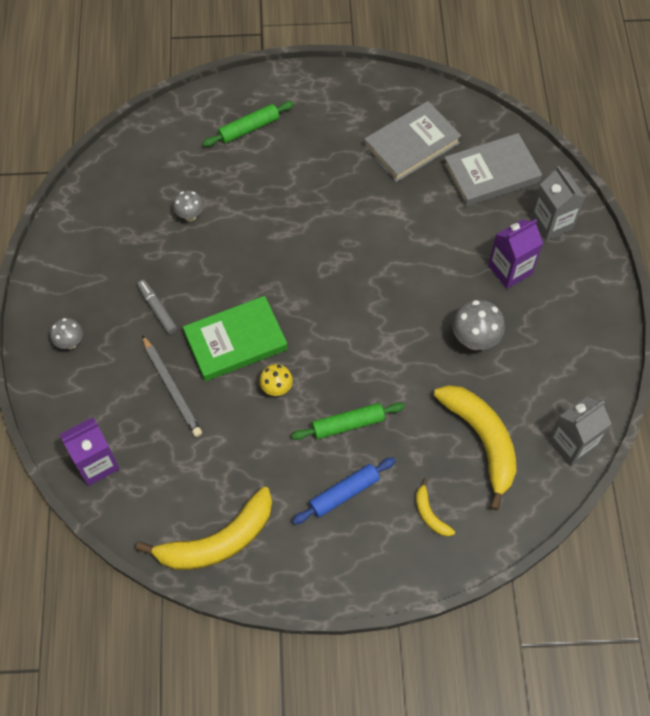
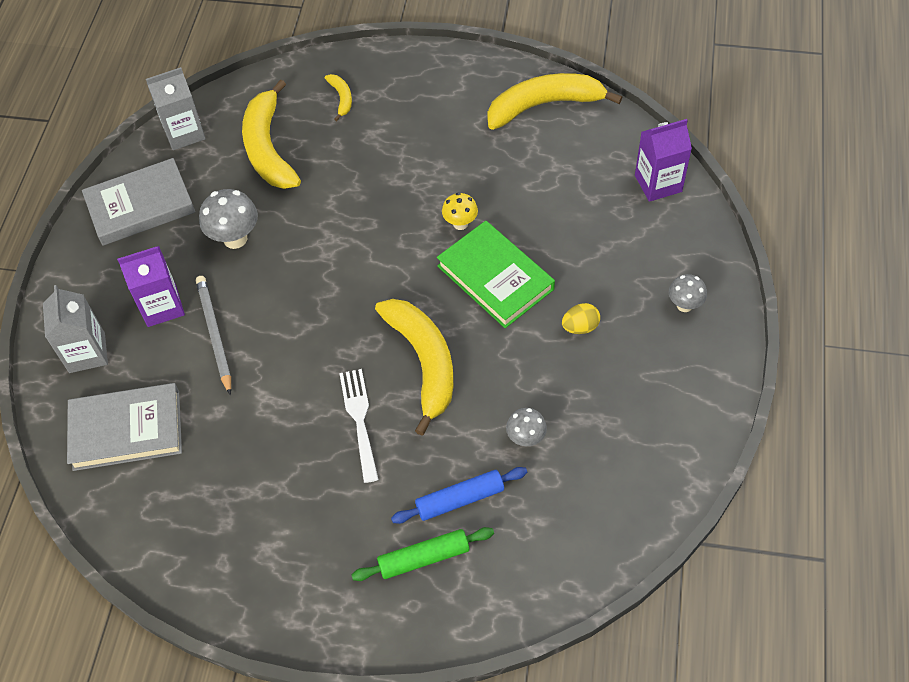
camera: 165 degrees left, 5 degrees down
grey marker [137,280,177,334] -> yellow egg [562,303,600,334]
grey pencil [142,335,202,437] -> grey pencil moved to [196,276,231,395]
green book [183,296,288,381] -> green book turned 60 degrees clockwise [437,221,555,328]
green rolling pin [291,402,405,440] -> none
blue rolling pin [292,458,395,524] -> blue rolling pin moved to [391,467,527,524]
grey book [364,101,461,182] -> grey book moved to [82,158,195,246]
none -> white fork [339,369,379,483]
none -> yellow banana [375,299,453,436]

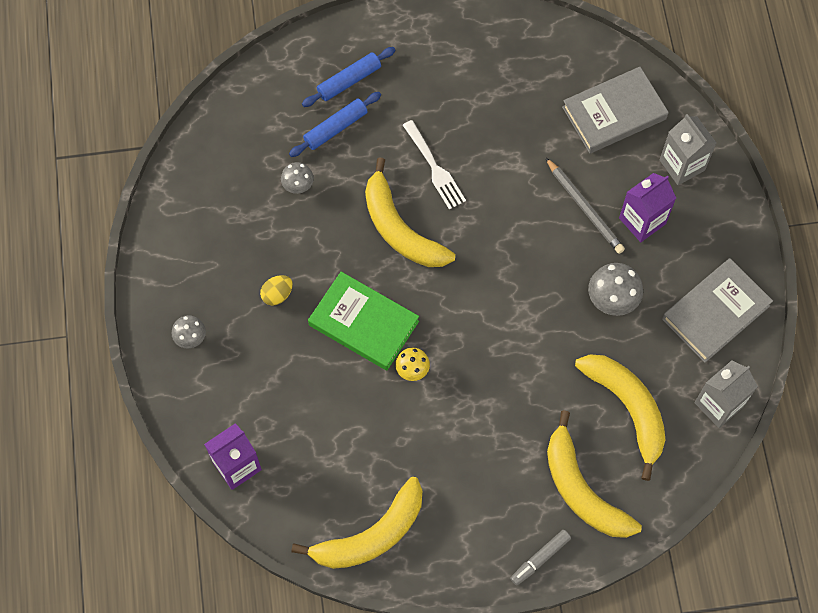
camera: 160 degrees right, 10 degrees up
yellow banana [325,74,352,121] -> yellow banana [547,410,642,538], size x2.21
green rolling pin [352,527,494,581] -> blue rolling pin [302,47,396,107]
none -> grey marker [510,530,571,585]

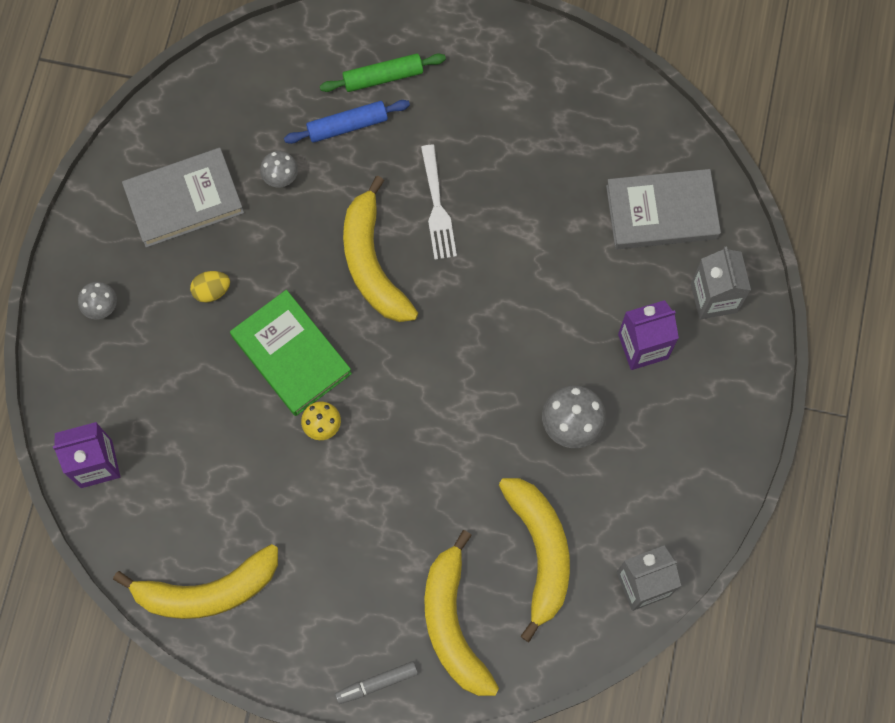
camera: 20 degrees right, 5 degrees up
blue rolling pin [302,47,396,107] -> green rolling pin [320,53,446,92]
grey pencil [545,157,625,254] -> none
grey book [662,258,773,363] -> grey book moved to [122,148,244,248]

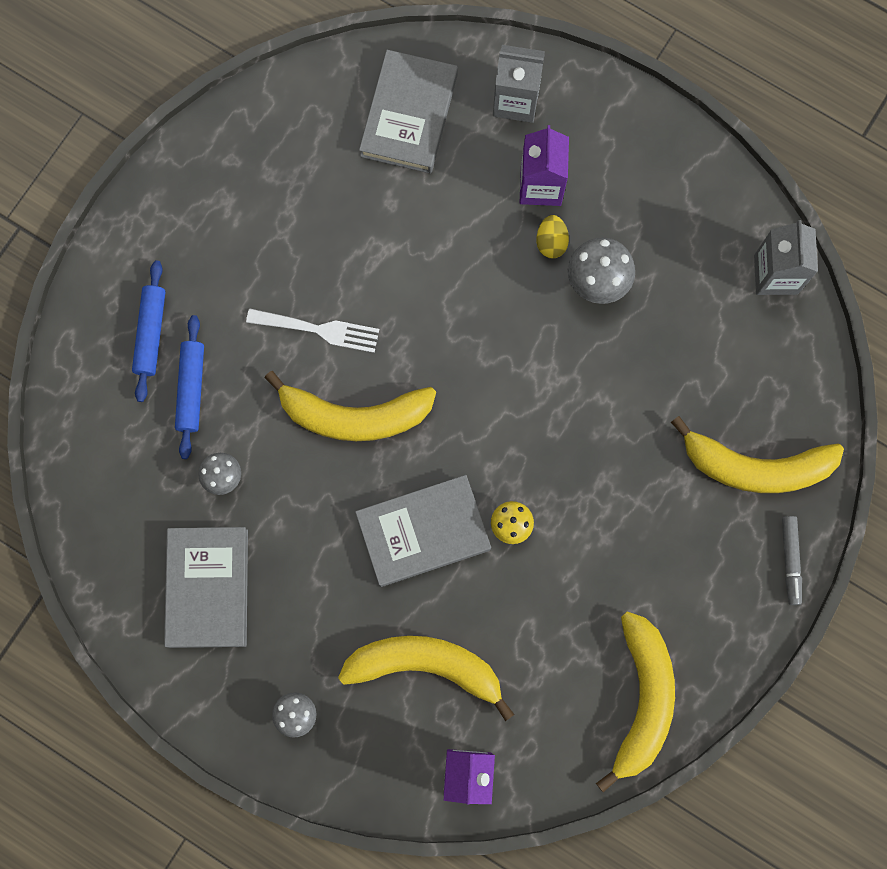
camera: 70 degrees left, 5 degrees up
yellow egg [190,271,230,303] -> yellow egg moved to [536,215,569,258]
green book [230,290,352,416] -> grey book [355,475,491,587]
green rolling pin [320,53,446,92] -> blue rolling pin [132,260,165,402]
yellow banana [499,478,570,642] -> yellow banana moved to [338,636,515,721]

